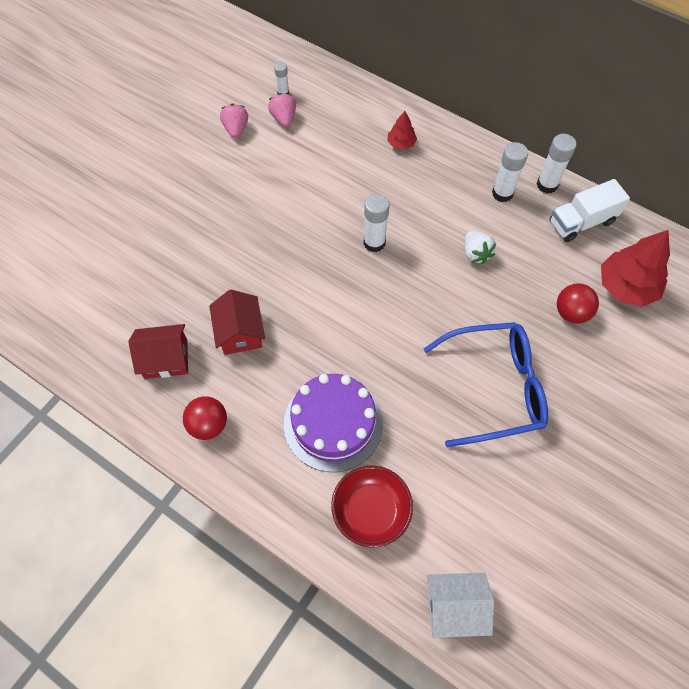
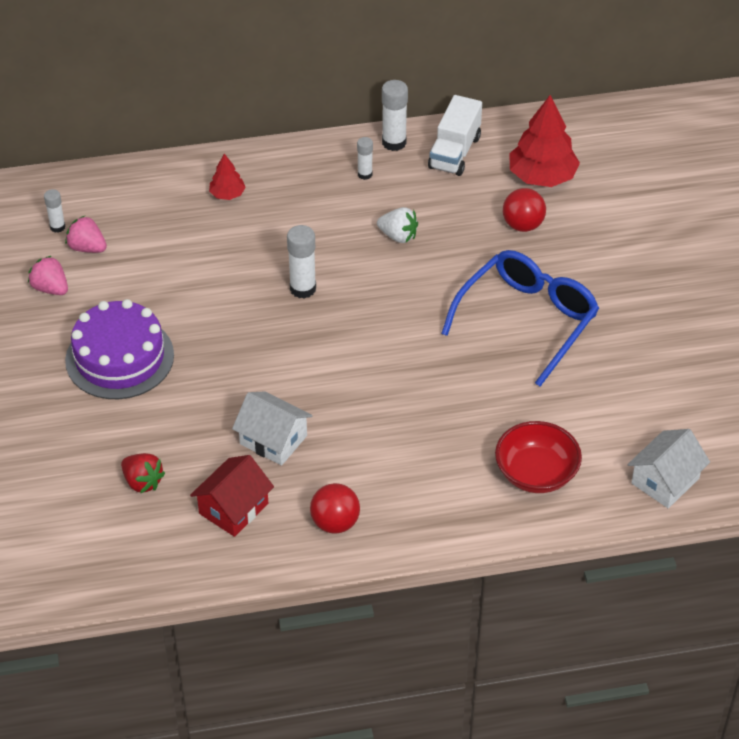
camera: 45 degrees left, 15 degrees down
red house [209,290,265,355] -> white house [232,391,313,466]
purple cake [284,374,383,472] -> purple cake moved to [65,299,174,399]
white glue stick [492,142,528,202] -> white glue stick [357,137,373,180], size x0.60
none -> red strawberry [121,453,165,494]

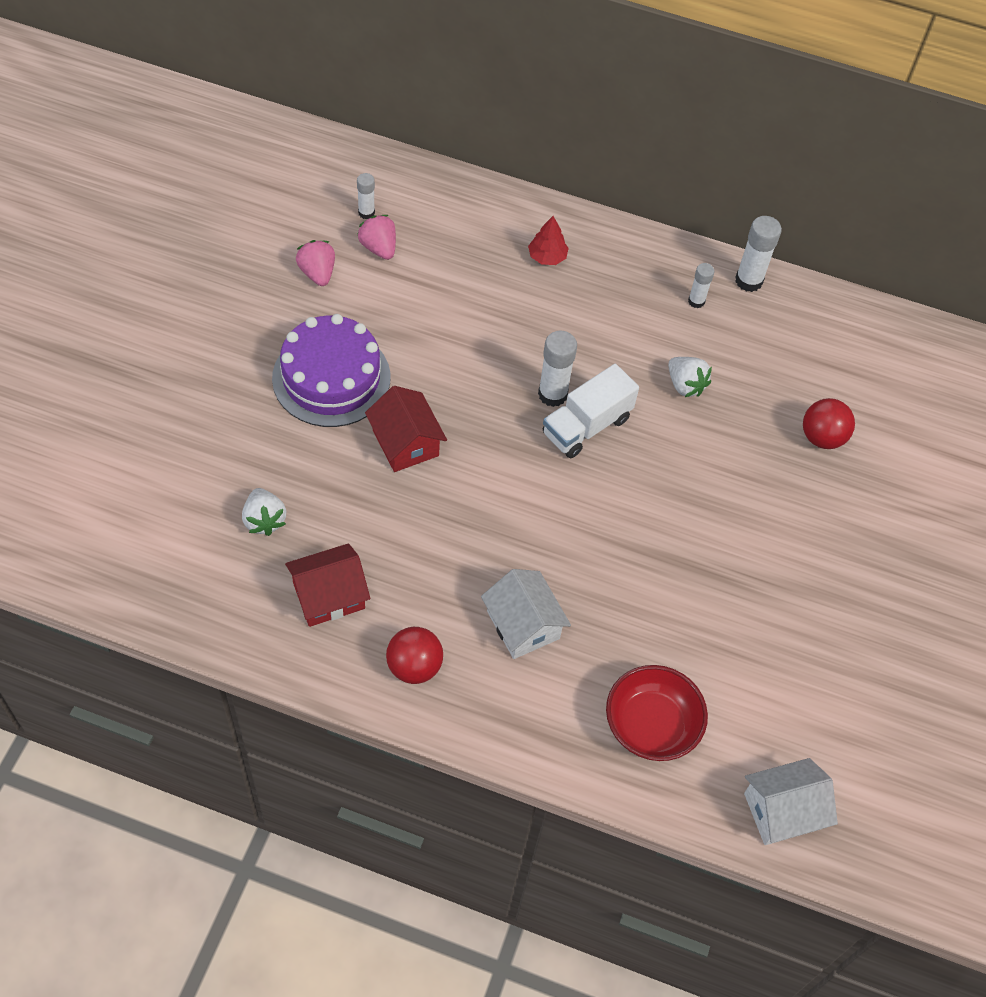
camera: 25 degrees right, 10 degrees up
red strawberry [121,453,165,494] -> white strawberry [242,488,286,536]
white house [232,391,313,466] -> white house moved to [481,569,571,659]
white truck [428,95,482,176] -> white truck moved to [543,364,639,459]
blue glasses [441,250,599,386] -> none
red tree [509,95,580,187] -> none
none -> red house [365,386,447,472]

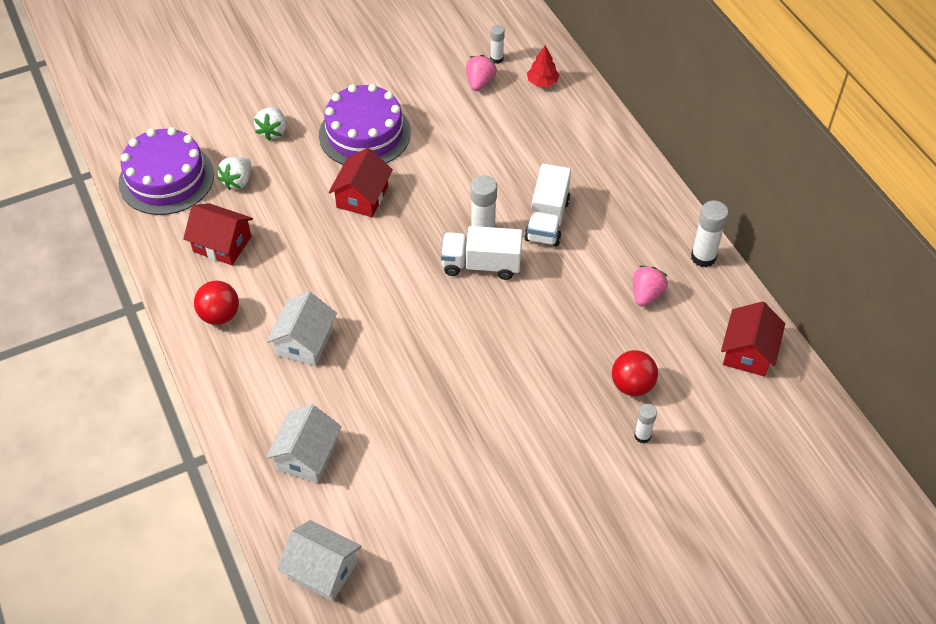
camera: 50 degrees right, 5 degrees down
pink strawberry [296,240,335,286] -> pink strawberry moved to [633,265,668,307]
red tree [528,216,569,265] -> red tree moved to [527,46,559,87]
red bowl [606,665,708,761] -> white house [266,404,342,483]
white strawberry [668,357,712,397] -> white strawberry moved to [254,107,286,141]
white glue stick [688,263,715,308] -> white glue stick moved to [634,404,657,443]
none -> purple cake [118,127,214,215]
none -> white truck [524,164,571,246]
none -> red house [721,301,785,376]

